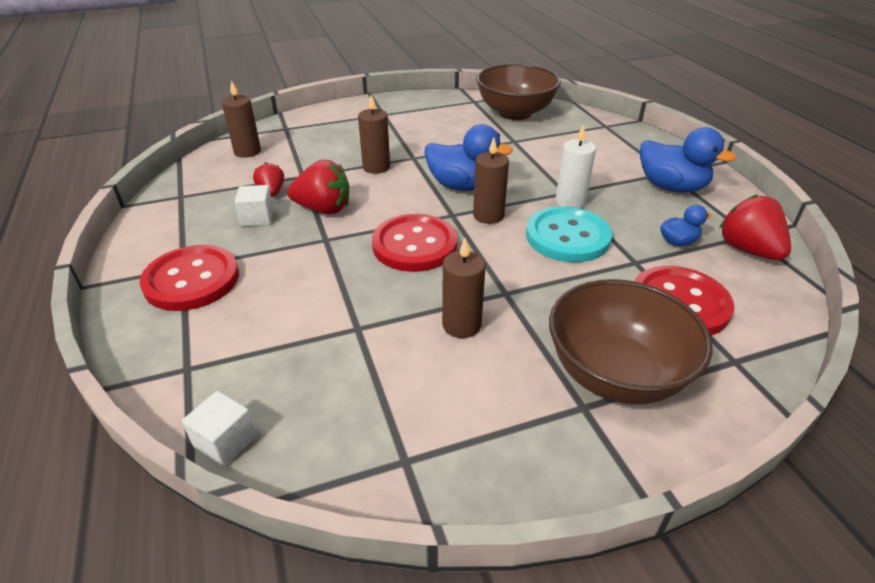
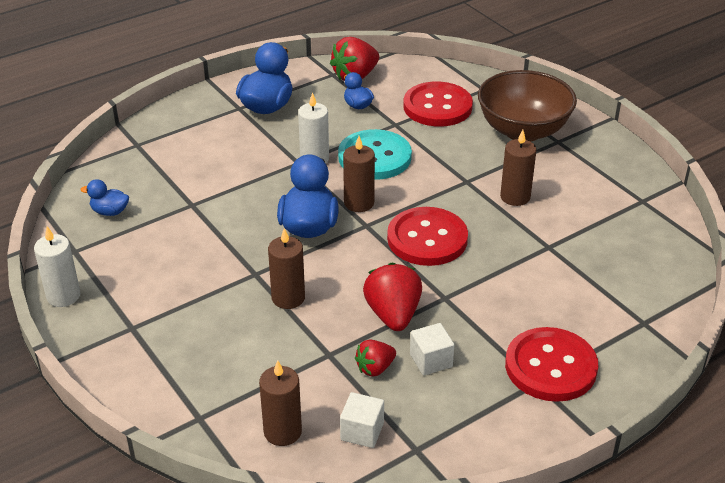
camera: 105 degrees left, 0 degrees up
white cube [182,391,257,467] -> white cube moved to [340,392,384,448]
brown bowl [476,64,561,120] -> blue duck [81,179,129,216]
none -> white candle [34,226,80,307]

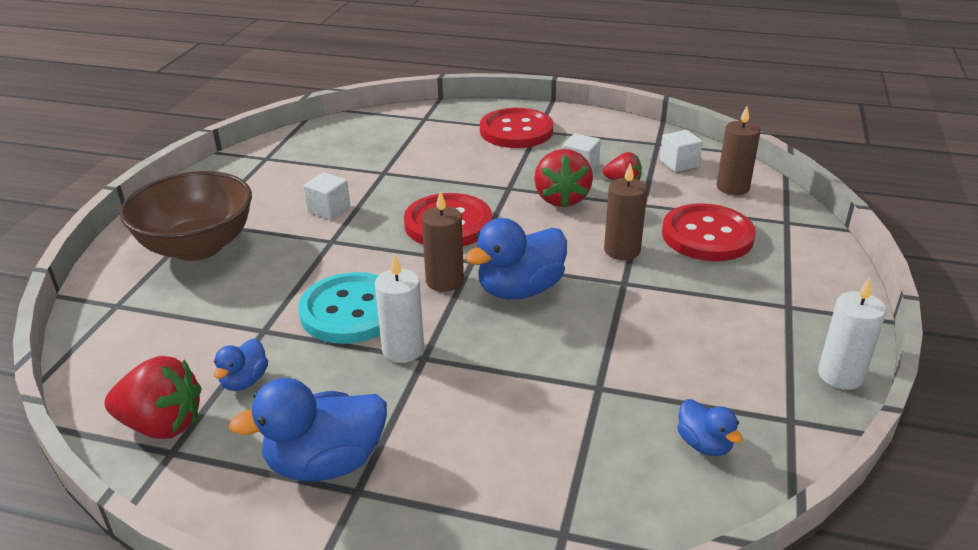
camera: 130 degrees left, 5 degrees down
red strawberry [363,262,422,331] -> red strawberry turned 45 degrees counterclockwise [534,149,593,207]
red button [403,82,473,127] -> red button moved to [662,203,756,261]
brown candle [500,130,536,206] -> white cube [303,172,350,220]

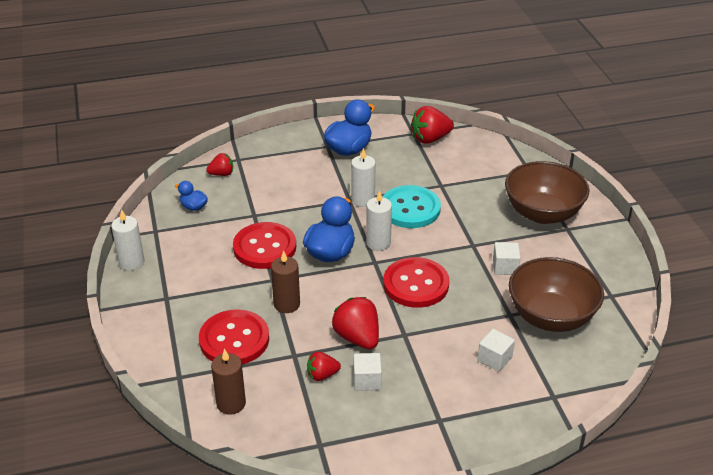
camera: 150 degrees right, 5 degrees up
blue duck [213,339,268,391] -> none
brown candle [422,191,464,292] -> white candle [366,190,392,251]
red button [480,108,554,148] -> red button moved to [233,222,296,269]
white cube [660,130,703,172] -> white cube moved to [477,329,515,372]
none -> red strawberry [206,153,233,176]
none -> brown bowl [509,257,604,332]

